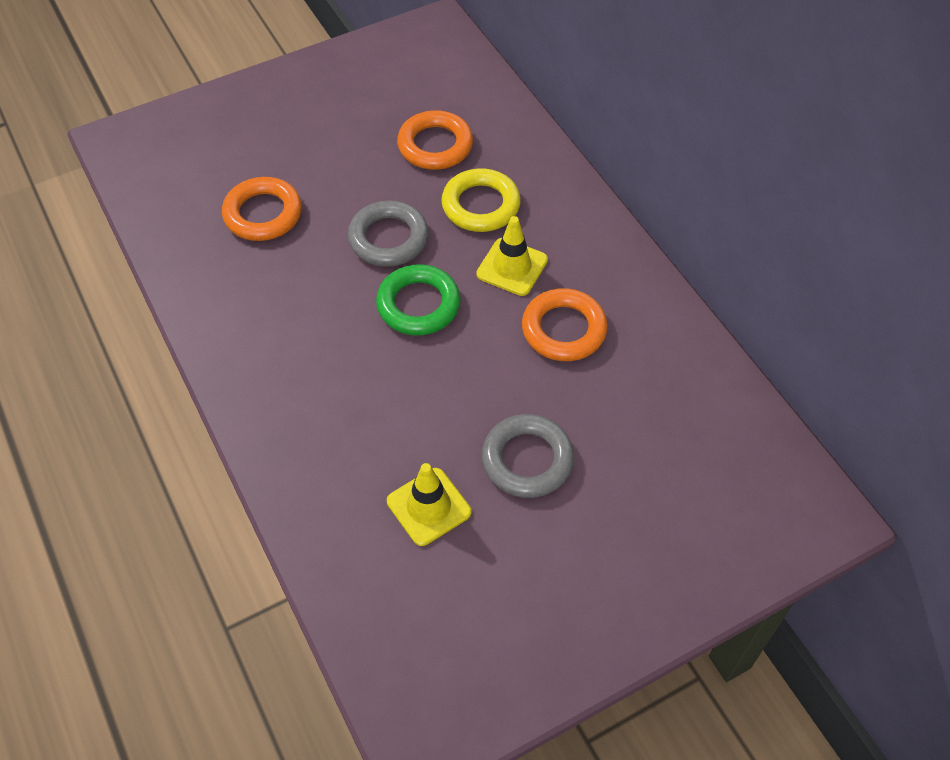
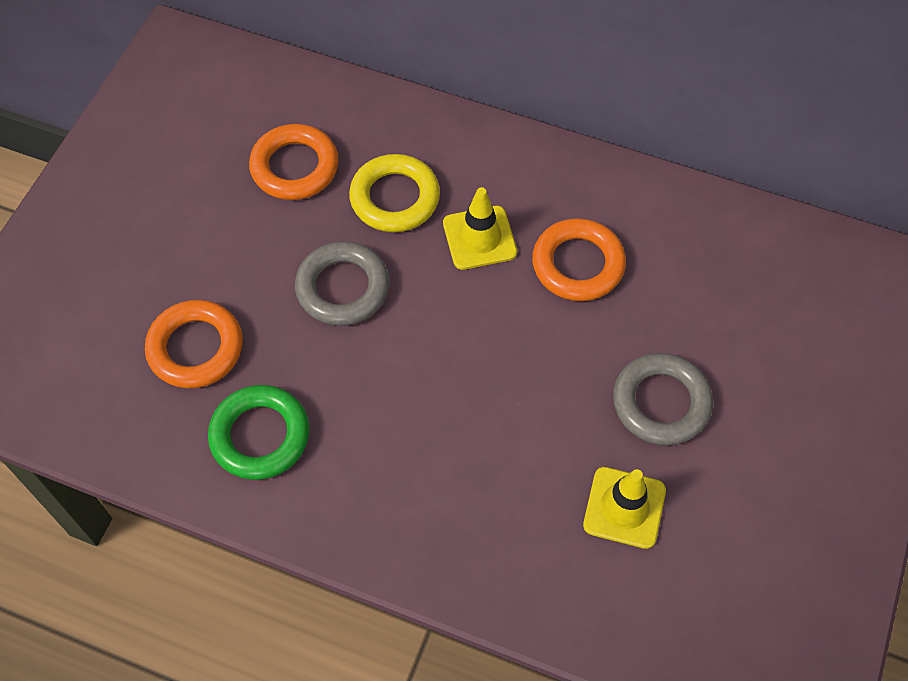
camera: 40 degrees left, 5 degrees up
green ring [376,264,461,336] -> green ring moved to [208,385,310,480]

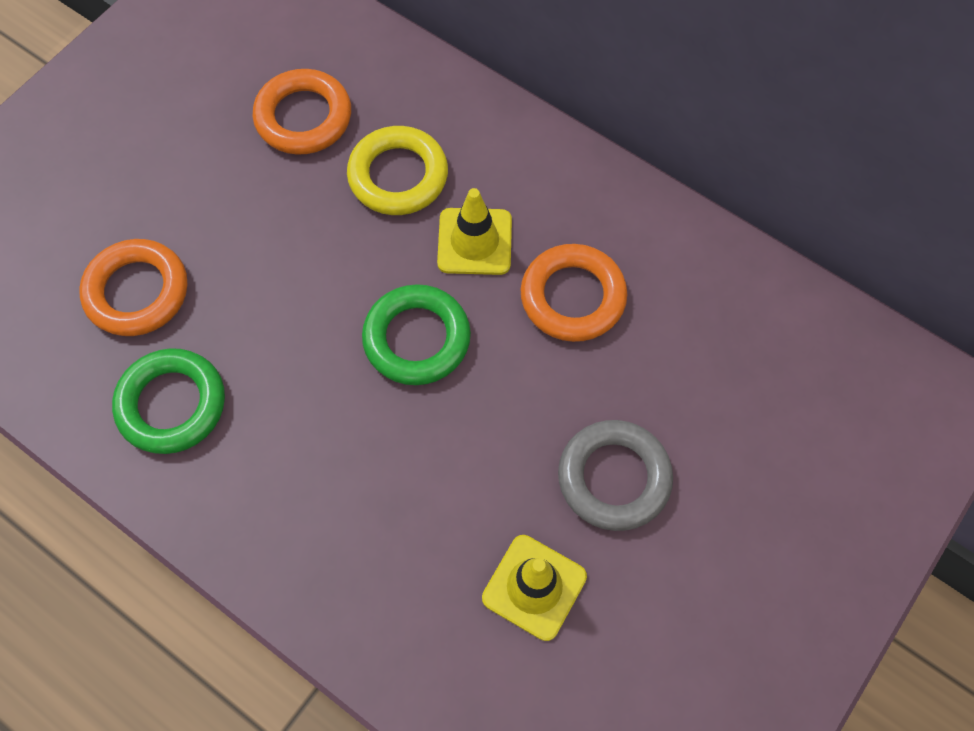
camera: 15 degrees right, 5 degrees up
grey ring [295,241,390,326] -> none
none -> green ring [362,284,471,385]

